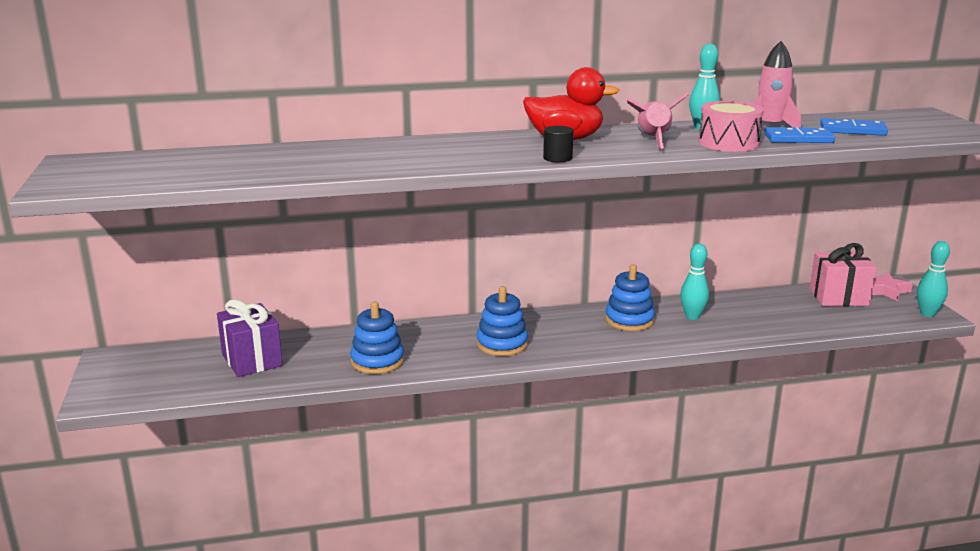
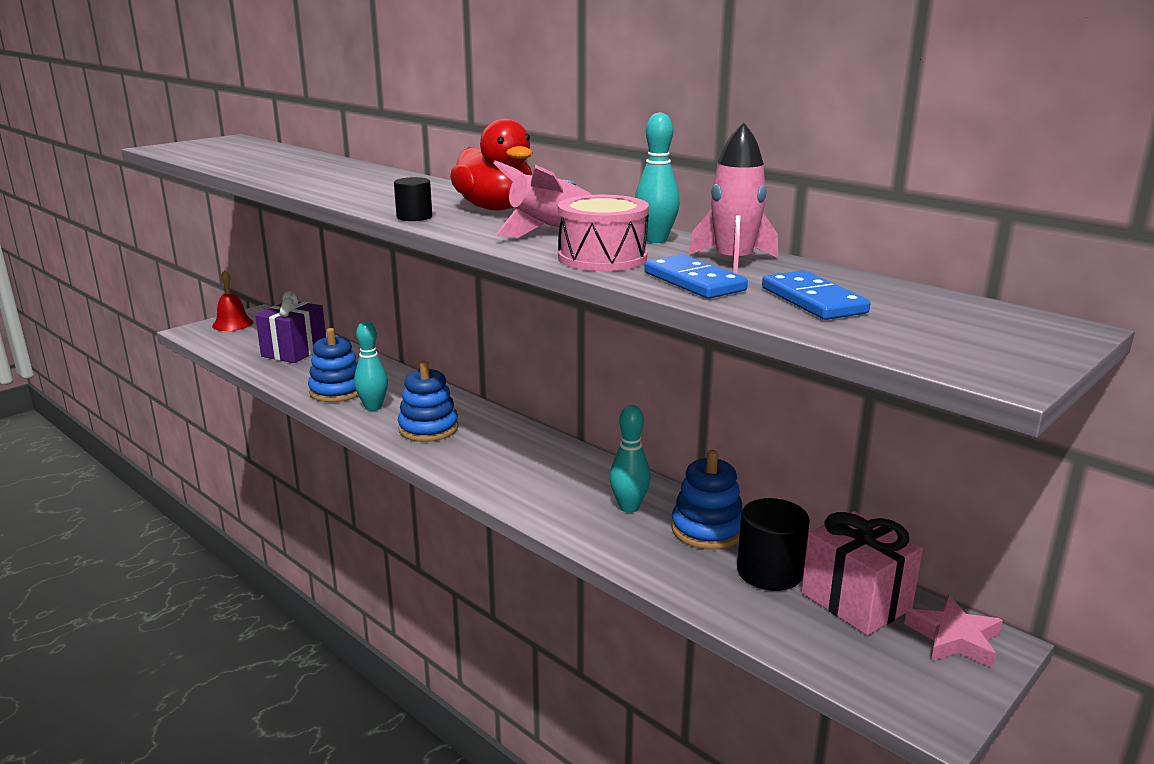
camera: 55 degrees right, 0 degrees up
blue stacking toy [605,264,655,331] -> blue stacking toy moved to [671,450,742,550]
turquoise bowling pin [917,241,950,317] -> turquoise bowling pin moved to [354,321,388,411]
none -> red bell [212,270,253,331]
none -> black cylinder [737,498,810,591]

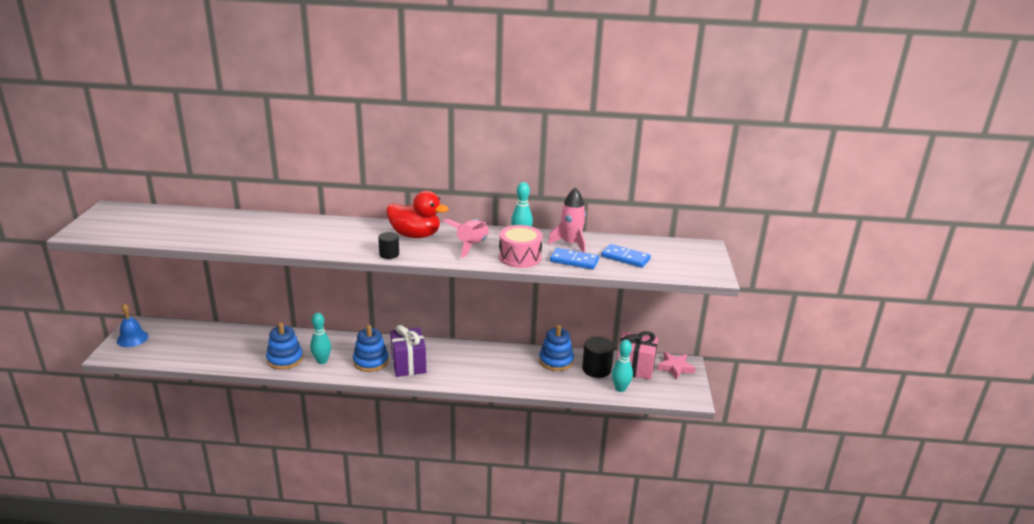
camera: 40 degrees left, 5 degrees up
red bell [212,270,253,331] -> blue bell [117,303,149,347]
purple gift [255,291,326,363] -> purple gift moved to [390,325,426,377]
turquoise bowling pin [610,405,650,513] -> turquoise bowling pin moved to [612,340,633,392]

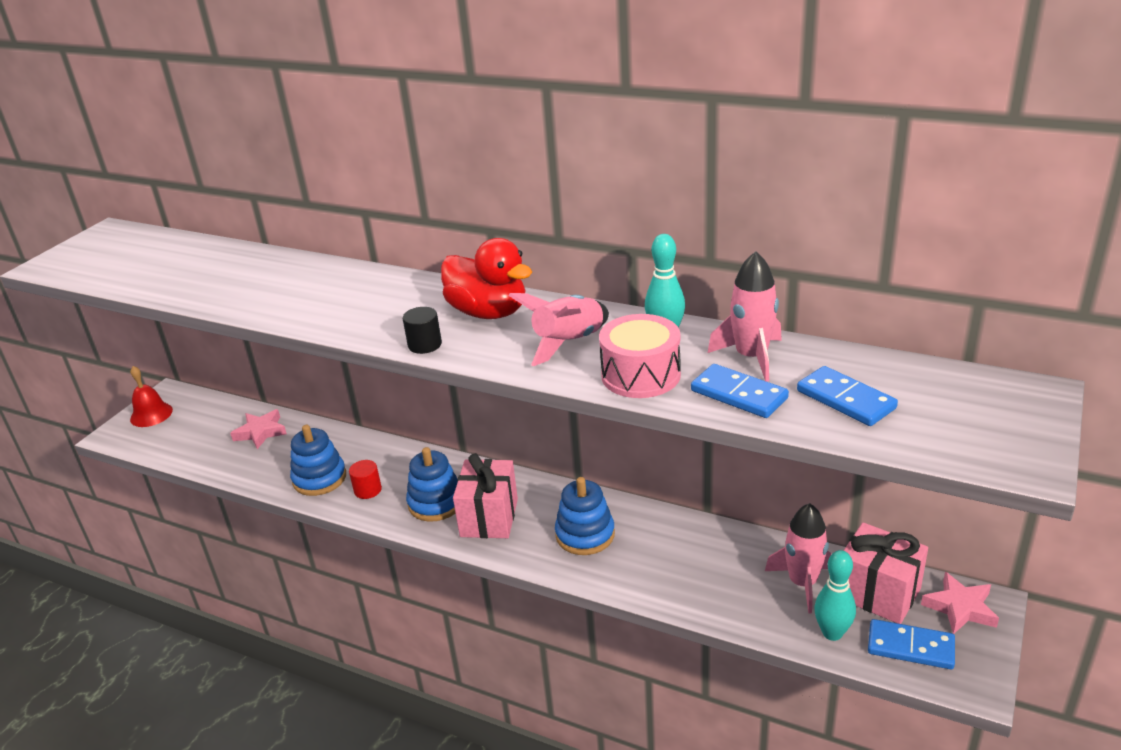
camera: 25 degrees right, 5 degrees up
blue bell [117,303,149,347] -> red bell [130,366,173,427]
turquoise bowling pin [310,313,331,364] -> red cylinder [349,460,382,499]
purple gift [390,325,426,377] -> pink gift [453,453,518,538]
blue stacking toy [539,325,574,371] -> blue stacking toy moved to [555,477,615,555]
black cylinder [582,337,614,378] -> pink rocket [765,503,832,613]
none -> pink star [230,409,287,449]
none -> blue domino [868,619,955,669]

